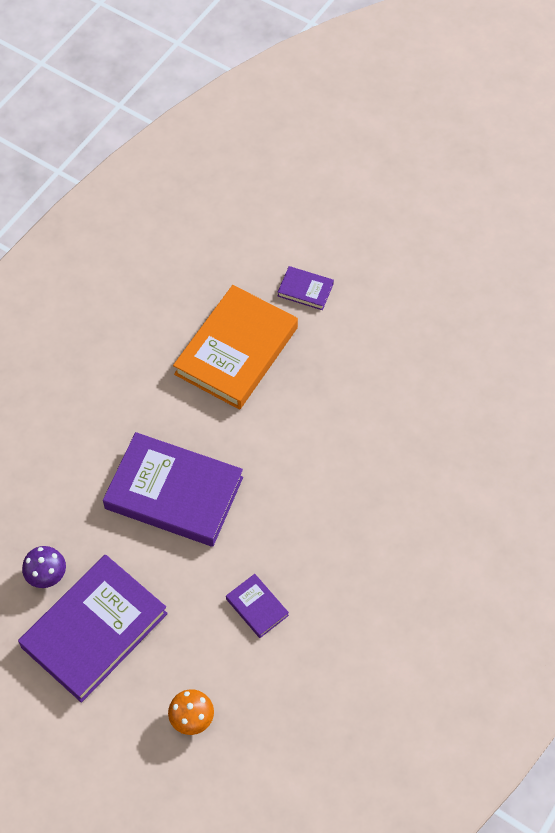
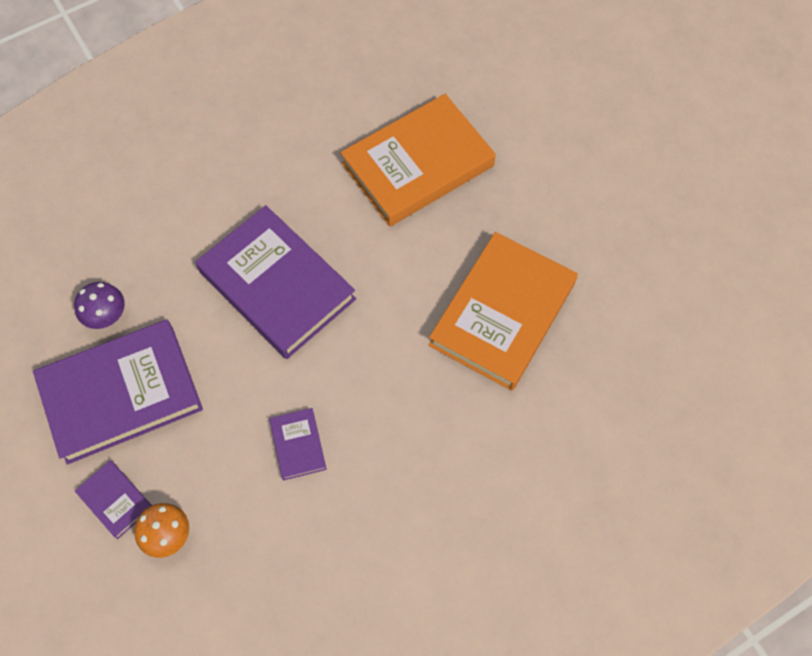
camera: 25 degrees right, 5 degrees up
purple book [278,266,334,310] -> purple book moved to [75,460,152,539]
none -> orange book [429,232,578,391]

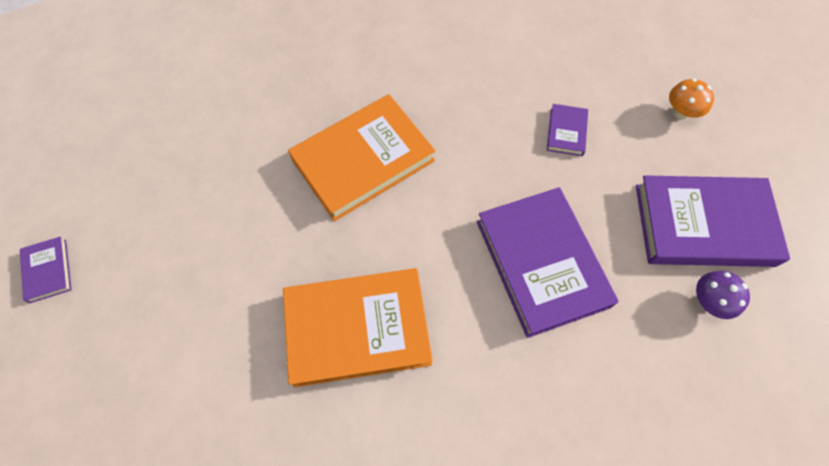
camera: 155 degrees left, 0 degrees up
purple book [75,460,152,539] -> purple book moved to [20,237,72,303]

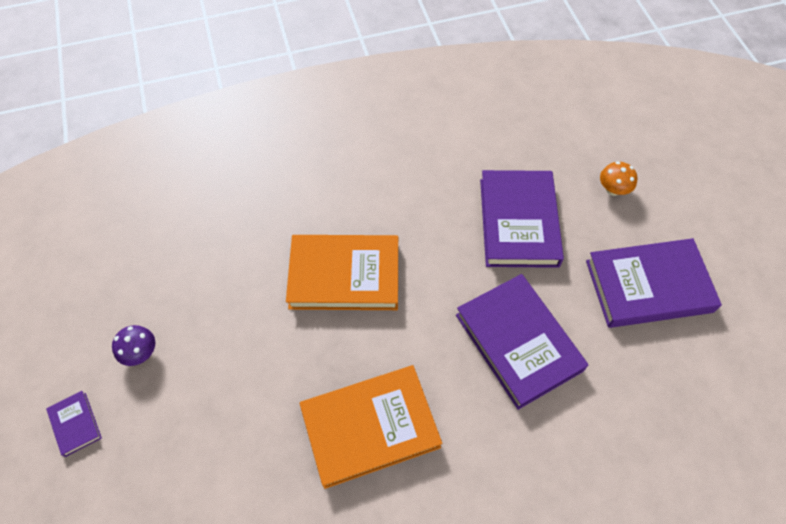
camera: 10 degrees left, 5 degrees down
orange book [288,94,435,221] -> orange book turned 45 degrees clockwise [286,235,398,310]
purple book [547,104,588,156] -> purple book [480,170,564,268], size x2.26
purple mushroom [696,271,750,319] -> purple mushroom moved to [112,325,155,366]

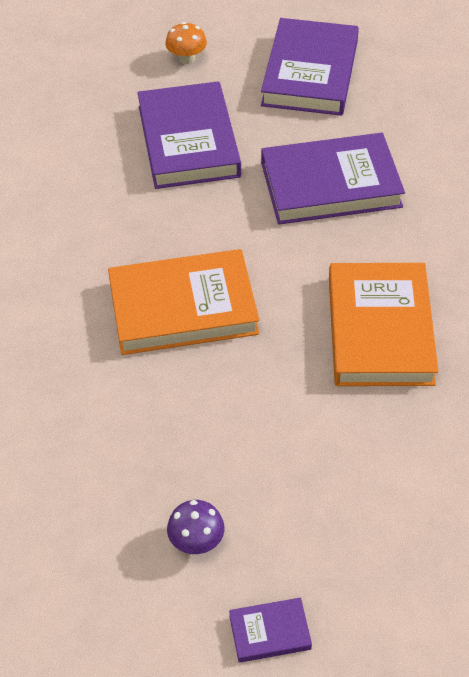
camera: 70 degrees left, 10 degrees down
orange book [286,235,398,310] -> orange book turned 60 degrees clockwise [108,249,259,355]
purple book [480,170,564,268] -> purple book turned 60 degrees clockwise [137,81,241,189]

